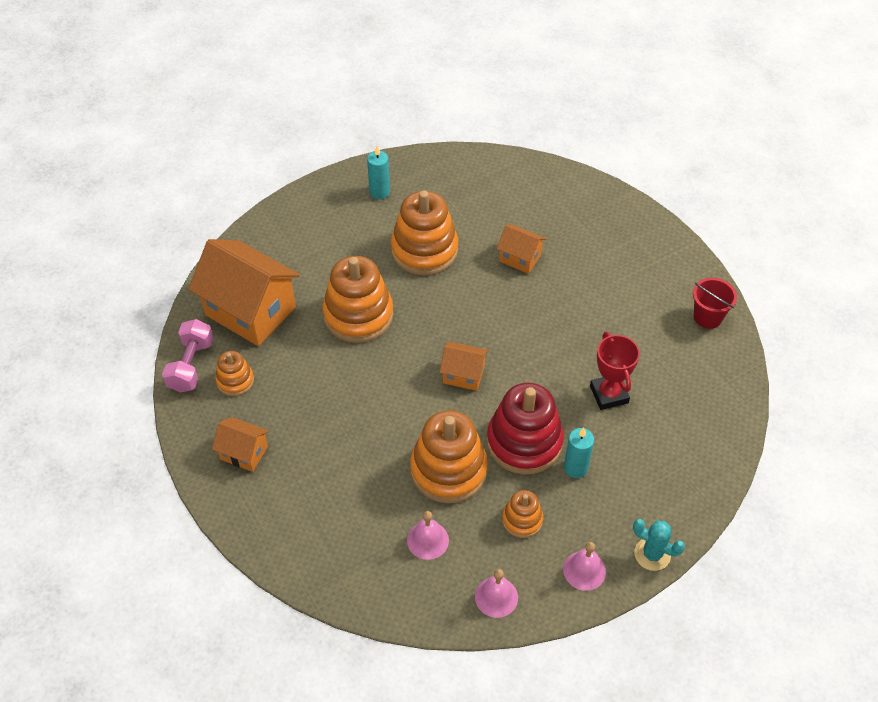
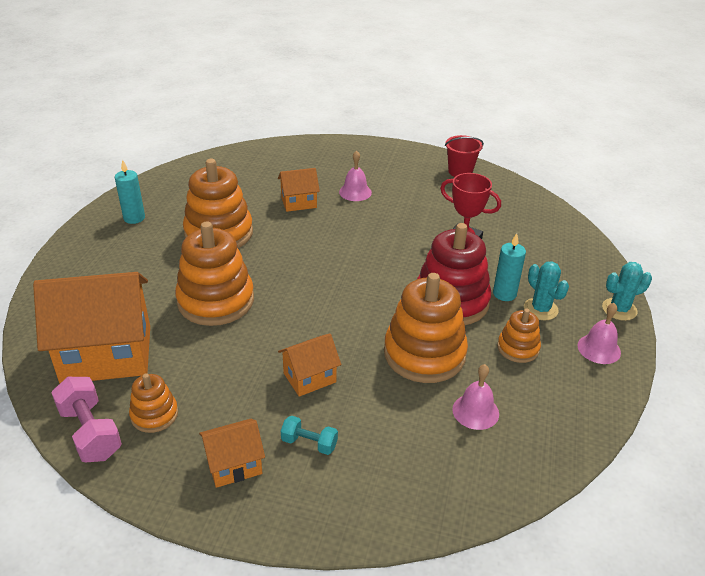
camera: 45 degrees left, 15 degrees down
orange house [440,342,489,391] -> orange house moved to [278,333,341,397]
pink bell [475,569,518,618] -> pink bell moved to [339,150,372,201]
none -> turquoise dumbbell [281,416,338,455]
none -> turquoise cactus [524,261,569,320]

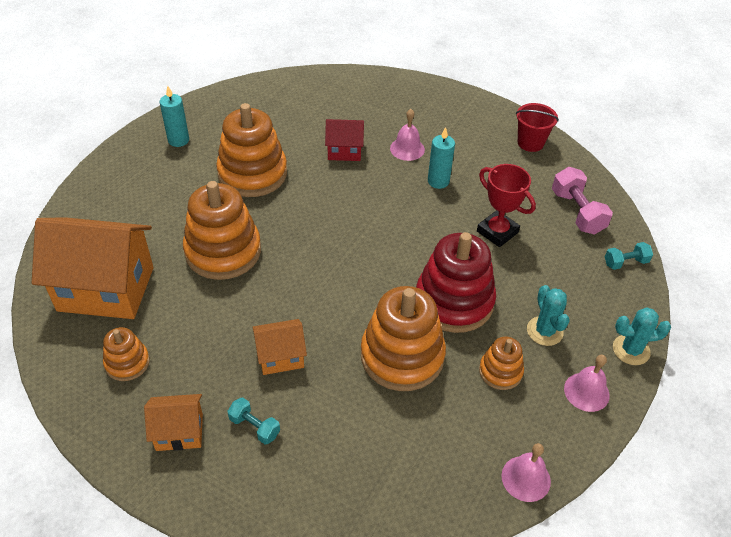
camera: 15 degrees right, 10 degrees up
pink dumbbell [51,377,122,462] -> pink dumbbell moved to [552,167,613,235]
orange house [278,168,320,212] -> red house [325,119,364,161]
pink bell [452,364,499,430] -> pink bell moved to [501,443,551,502]
turquoise candle [493,233,526,301] -> turquoise candle moved to [428,127,455,189]
none -> turquoise dumbbell [605,242,653,270]

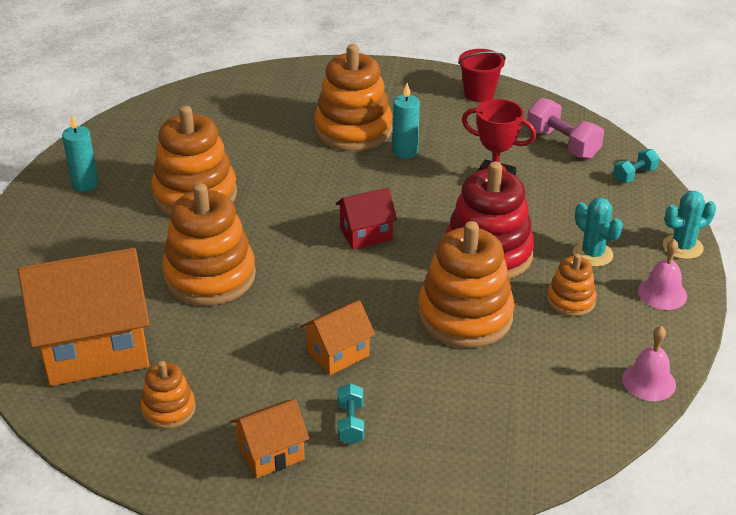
camera: 20 degrees left, 10 degrees down
turquoise dumbbell [227,398,280,445] -> turquoise dumbbell turned 75 degrees clockwise [337,383,364,445]
red house [325,119,364,161] -> red house moved to [335,188,397,250]
pink bell [390,109,425,161] -> orange stacking toy [314,44,393,151]

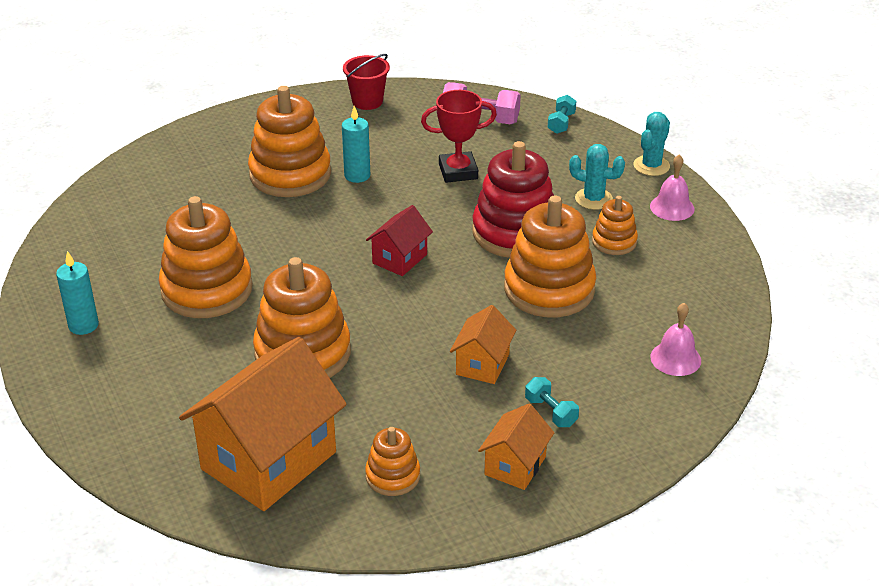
camera: 35 degrees left, 0 degrees up
pink bell [622,326,676,401] -> pink bell moved to [650,303,701,376]

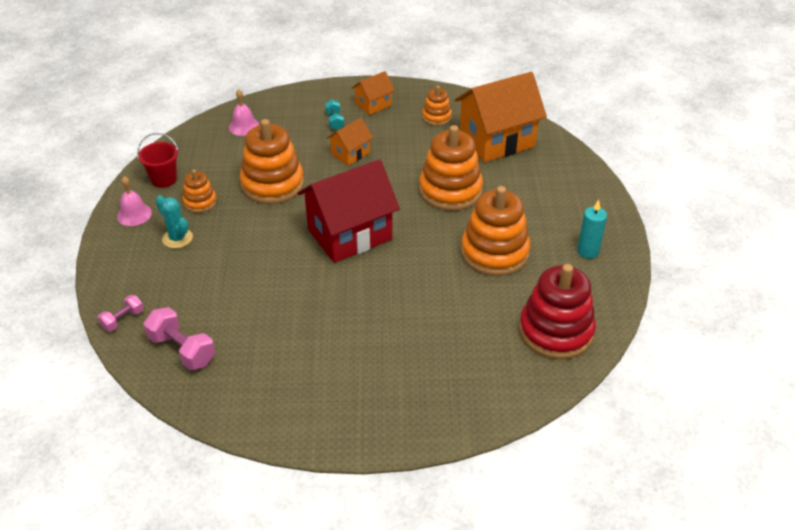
camera: 155 degrees left, 5 degrees up
orange stacking toy [248,86,331,197] -> none
turquoise candle [342,106,370,183] -> none
red bucket [343,54,390,110] -> red bucket moved to [137,133,179,188]
red house [366,205,433,276] -> red house [297,159,400,263], size x2.02
red trophy [421,90,497,183] -> none
red stacking toy [472,141,554,258] -> red stacking toy moved to [519,264,596,359]
turquoise dumbbell [547,95,576,134] -> pink dumbbell [98,295,144,331]
turquoise cactus [633,112,670,176] -> none

